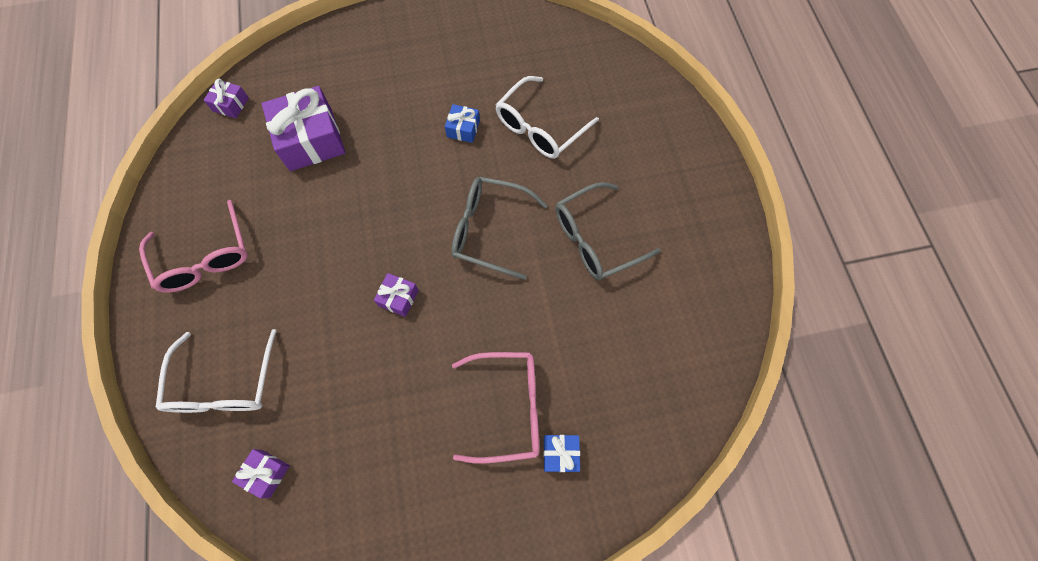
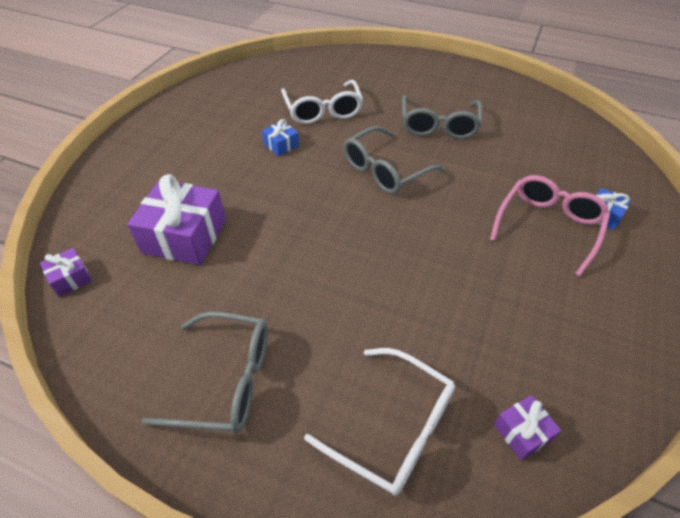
camera: 55 degrees left, 20 degrees down
pink glasses [139,200,248,293] -> grey glasses [142,312,268,433]
purple gift [374,273,419,317] -> none

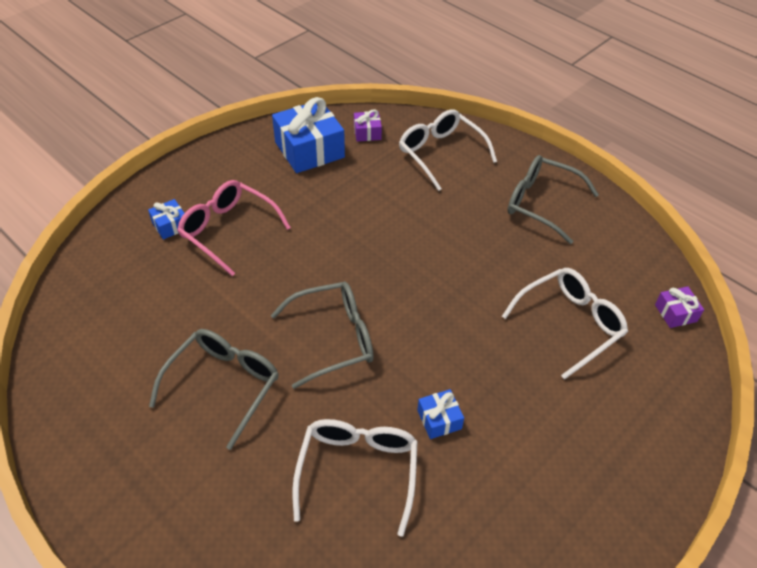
camera: 160 degrees left, 0 degrees up
purple gift [127,174,226,265] -> white glasses [502,268,628,380]
pink glasses [490,175,610,276] -> pink glasses turned 75 degrees clockwise [177,180,291,276]
none -> blue gift [272,97,345,173]

